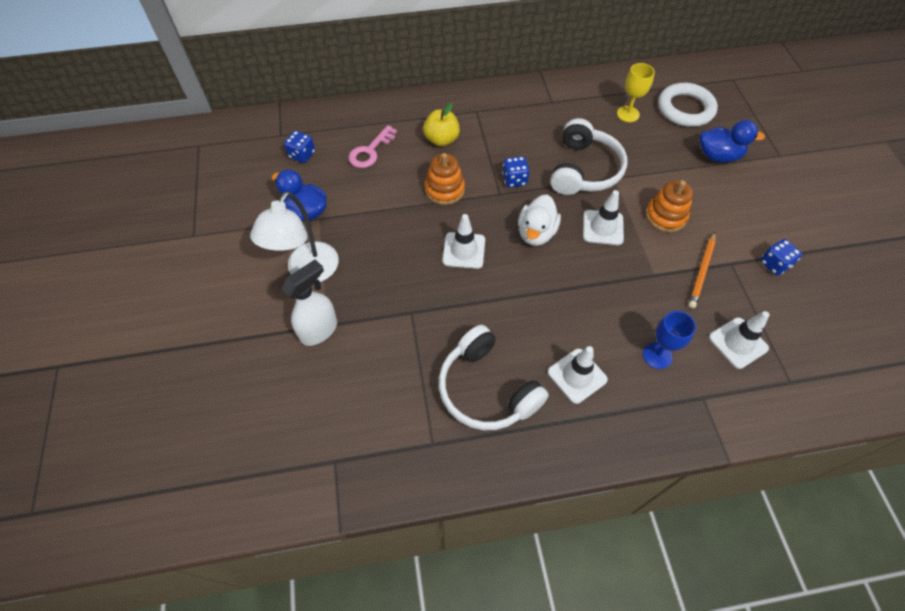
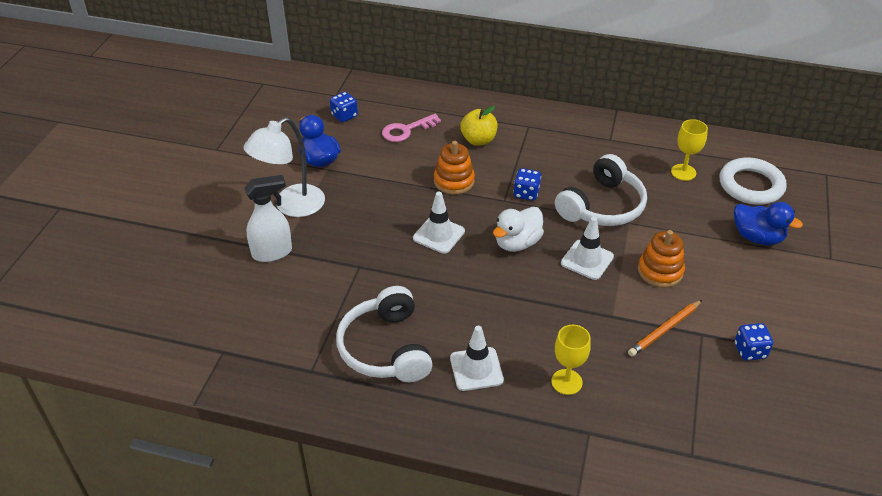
camera: 25 degrees right, 15 degrees down
blue goblet [643,311,696,369] -> yellow goblet [551,325,591,395]
white traffic cone [709,311,769,369] -> none

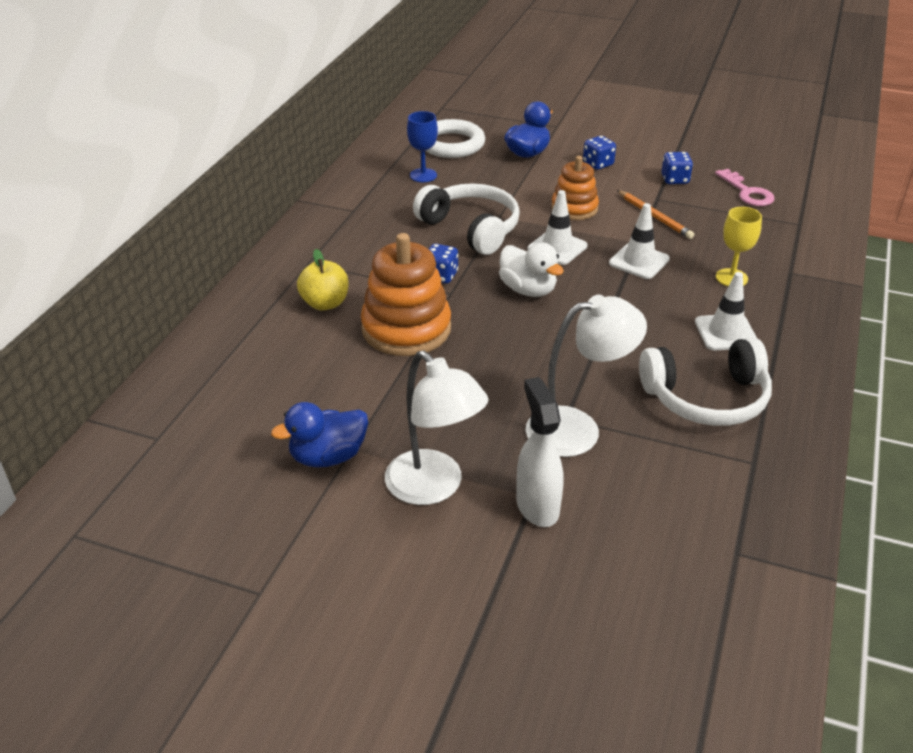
camera: 85 degrees left, 5 degrees down
blue dice [330,92,358,122] -> blue dice moved to [583,136,616,170]
pink key [382,114,441,142] -> pink key moved to [715,169,775,206]
white traffic cone [413,192,465,254] -> white traffic cone moved to [609,203,670,279]
orange stacking toy [434,141,475,194] -> orange stacking toy [361,233,451,356], size x1.62
yellow goblet [671,119,708,181] -> blue goblet [407,111,438,182]
none -> white lamp [526,295,647,457]

